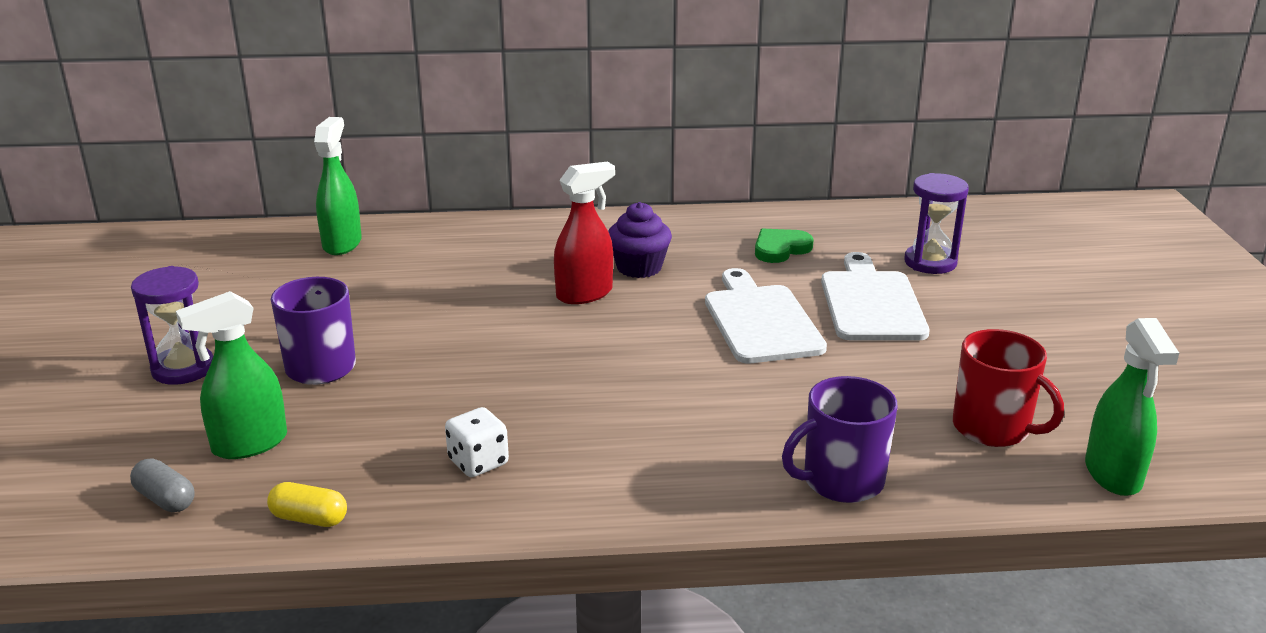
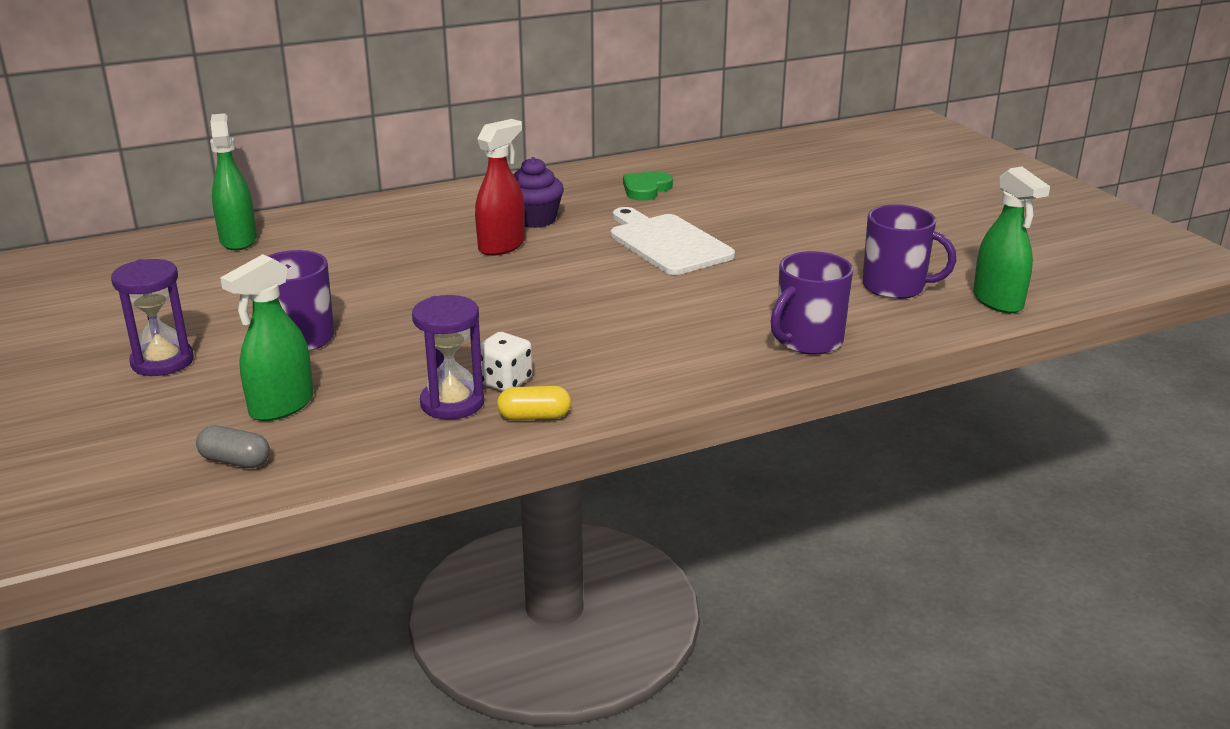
camera: 20 degrees left, 0 degrees up
yellow capsule [267,482,347,527] -> yellow capsule moved to [497,386,571,420]
white cutting board [821,252,930,341] -> none
purple hourglass [904,173,969,274] -> purple hourglass moved to [412,295,484,419]
red mug [953,329,1064,447] -> purple mug [862,204,956,299]

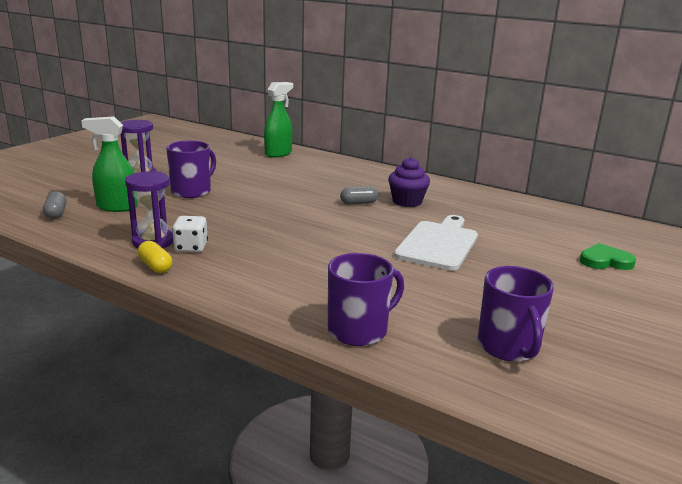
camera: 55 degrees right, 5 degrees down
red spray bottle [475,119,525,256] -> grey capsule [340,186,378,205]
green heart [623,171,673,201] -> green heart moved to [580,243,636,270]
purple mug [771,251,853,355] -> purple mug turned 135 degrees clockwise [328,253,404,346]
green spray bottle [973,166,1050,314] -> none

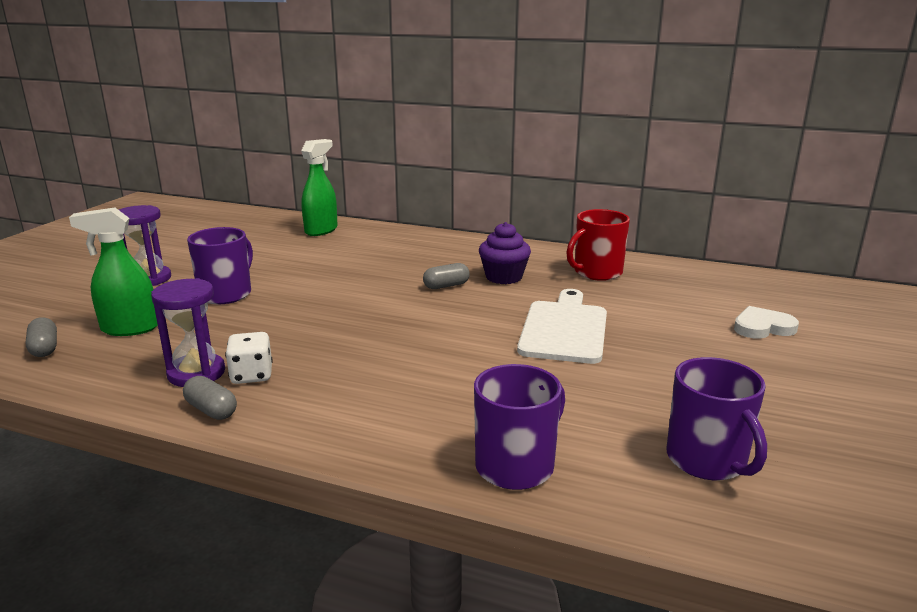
camera: 10 degrees left, 0 degrees up
yellow capsule [137,241,172,273] -> grey capsule [183,376,237,420]
green heart [580,243,636,270] -> white heart [734,306,799,339]
none -> red mug [566,209,630,281]

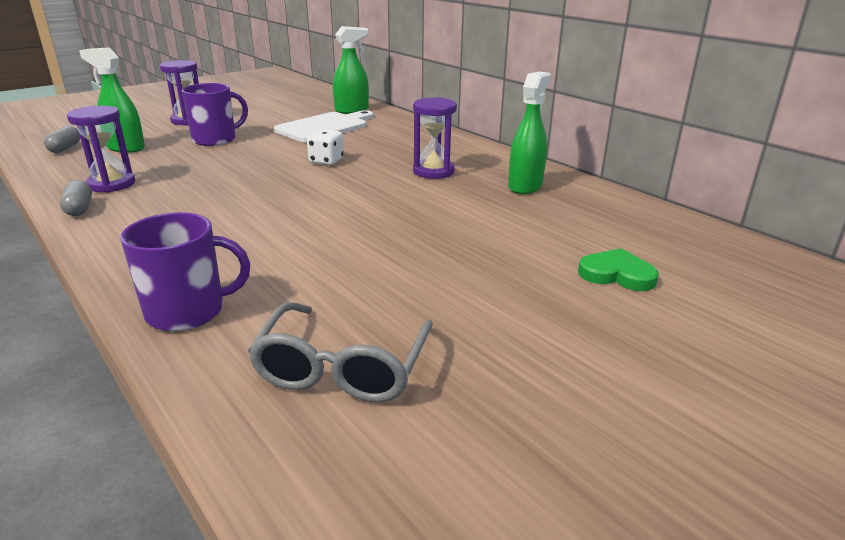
camera: 30 degrees right, 5 degrees up
white dice [225,332,273,384] -> white dice moved to [307,129,344,165]
grey capsule [423,263,470,289] -> none
purple cupcake [479,222,531,284] -> purple hourglass [413,97,457,179]
white cutting board [517,289,607,364] -> white cutting board moved to [274,110,373,142]
red mug [566,209,630,281] -> green spray bottle [508,71,551,194]
purple mug [666,357,767,480] -> grey glasses [248,302,433,402]
white heart [734,306,799,339] -> green heart [578,248,659,291]

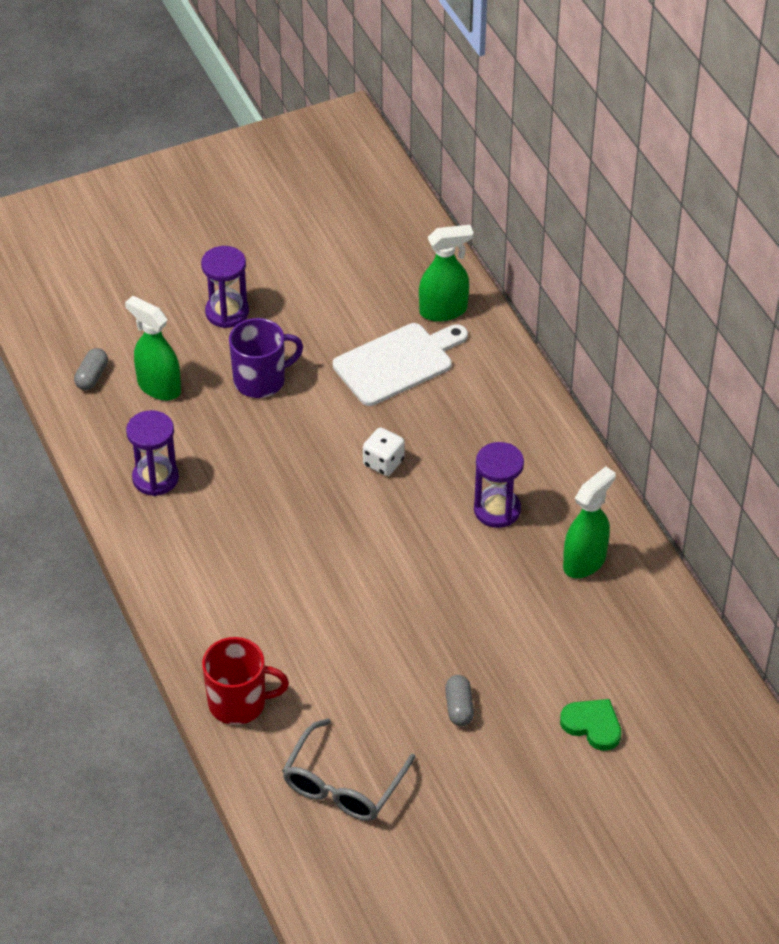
camera: 15 degrees right, 20 degrees up
grey capsule [60,180,92,216] -> grey capsule moved to [445,675,474,726]
purple mug [120,212,250,331] -> red mug [202,637,289,725]

